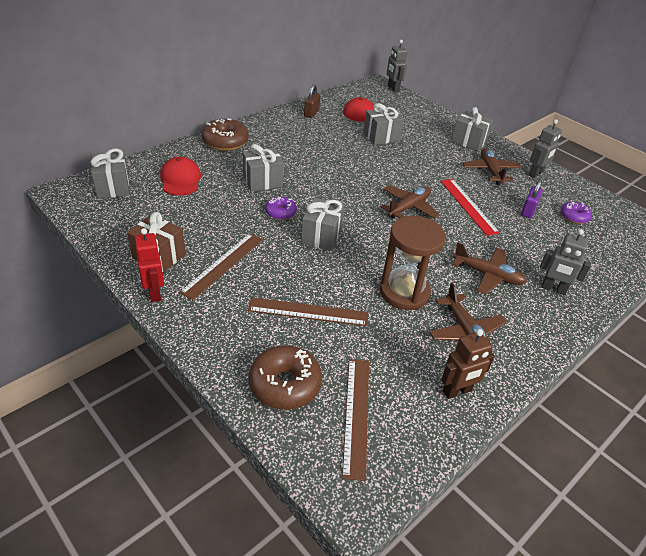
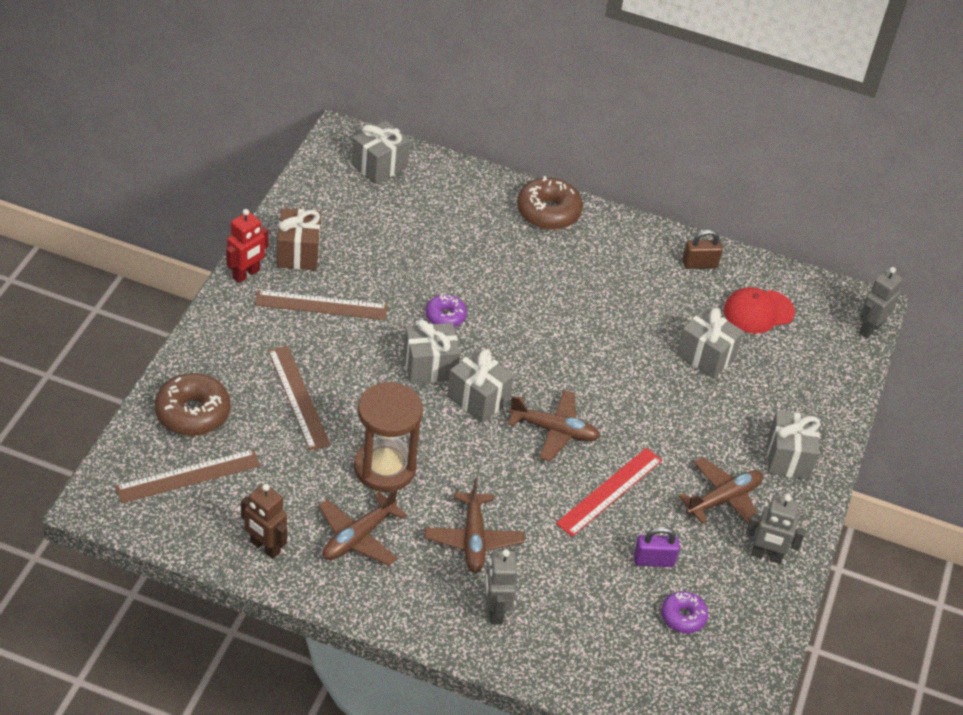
camera: 60 degrees right, 5 degrees up
red cap [160,157,201,195] -> none
grey gift [243,144,284,192] -> grey gift moved to [447,349,514,423]

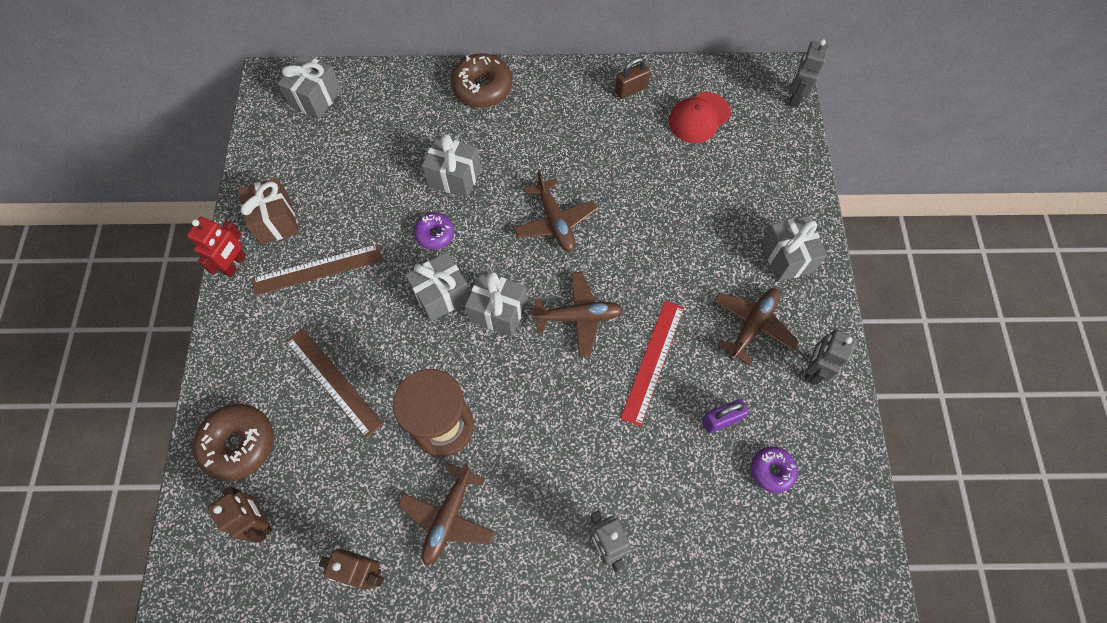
camera: 15 degrees left, 20 degrees up
brown ruler [115,449,261,503] -> brown robot [208,486,272,543]
brown plane [425,478,524,573] -> brown plane moved to [514,170,597,252]
grey gift [676,308,744,379] -> grey gift moved to [422,134,481,198]
grey robot [746,494,806,564] -> grey robot turned 120 degrees clockwise [804,329,857,385]

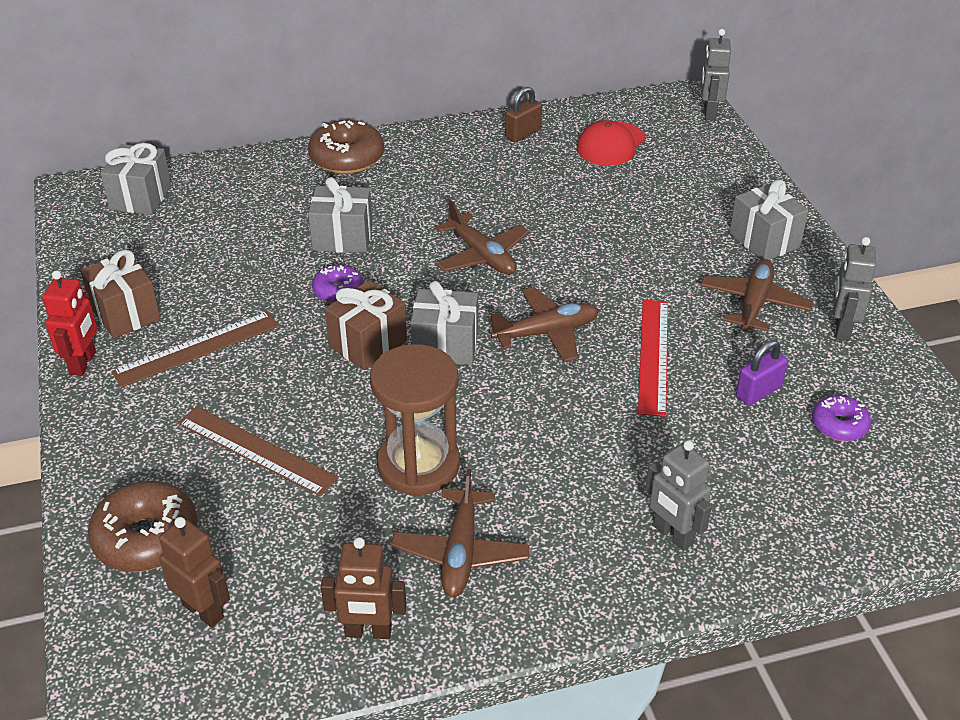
camera: 15 degrees left, 25 degrees down
grey gift [405,252,470,322] -> brown gift [325,280,407,370]

